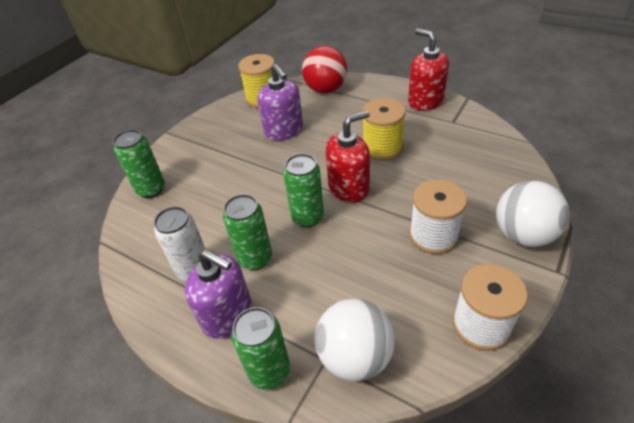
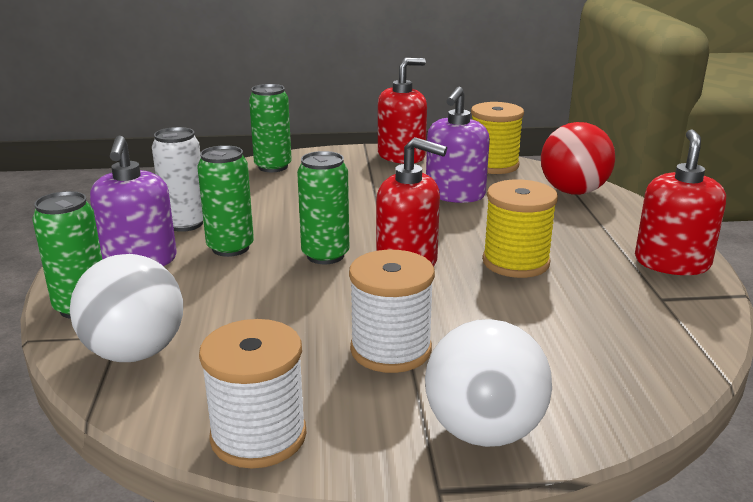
camera: 50 degrees right, 20 degrees down
none -> red soap dispenser [378,58,427,164]

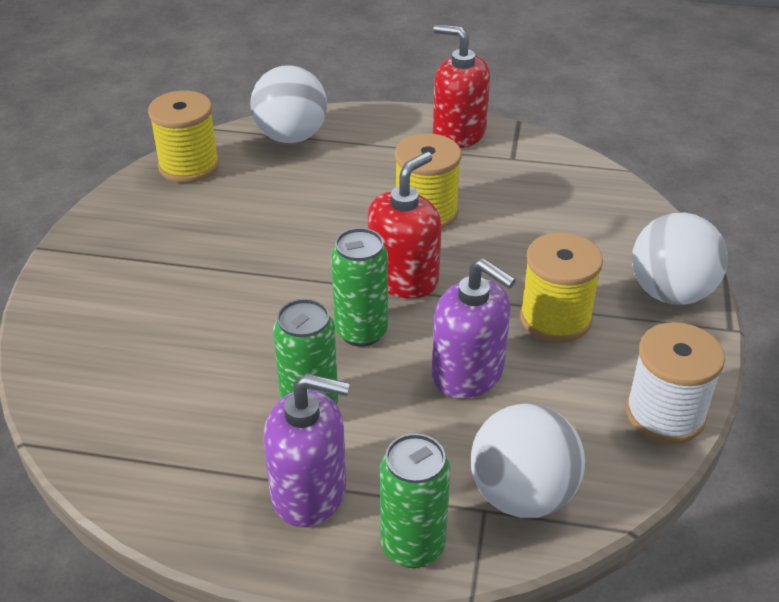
camera: 75 degrees left, 15 degrees up
white can [152,127,203,232] -> none
green can [249,84,292,172] -> none
white spool [349,250,435,373] -> yellow spool [520,232,603,343]
red soap dispenser [378,58,427,164] -> none
purple soap dispenser [426,87,490,203] -> purple soap dispenser moved to [432,258,516,399]
red ball [541,122,615,195] -> white ball [251,65,327,143]

